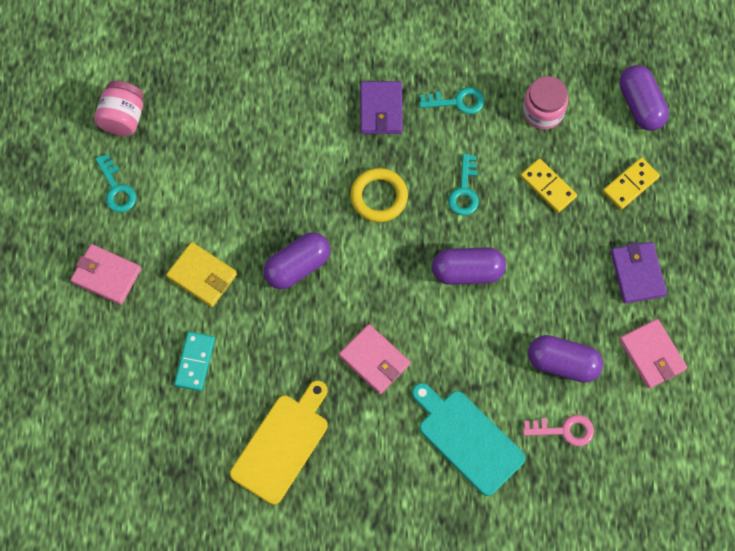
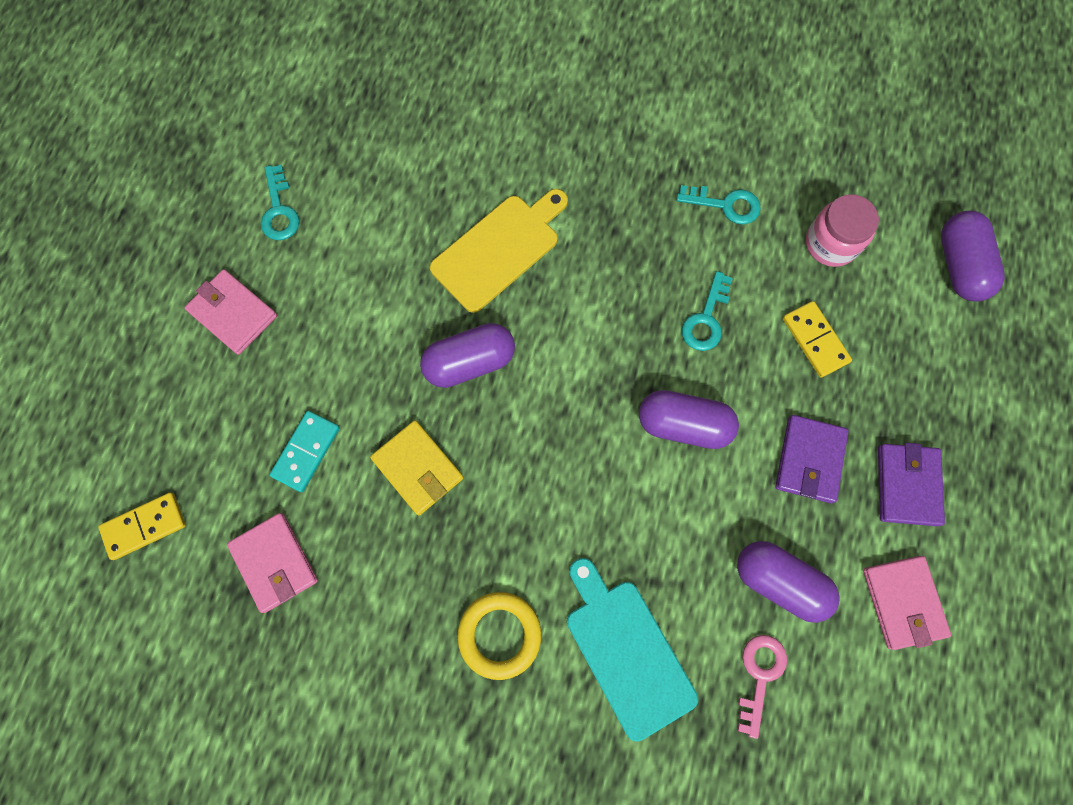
camera: 15 degrees right, 5 degrees up
pink jar [94,81,144,136] -> none
yellow wallet [166,242,237,307] -> yellow wallet moved to [370,420,463,515]
yellow cutting board [230,380,328,505] -> yellow cutting board moved to [430,189,568,313]
pink wallet [339,324,410,394] -> pink wallet moved to [227,513,318,613]
yellow ring [350,168,408,222] -> yellow ring moved to [457,592,541,680]
purple wallet [360,81,403,134] -> purple wallet moved to [775,415,849,503]
pink key [523,415,594,446] -> pink key turned 90 degrees counterclockwise [737,635,787,739]
yellow domino [603,157,660,210] -> yellow domino moved to [98,493,186,560]

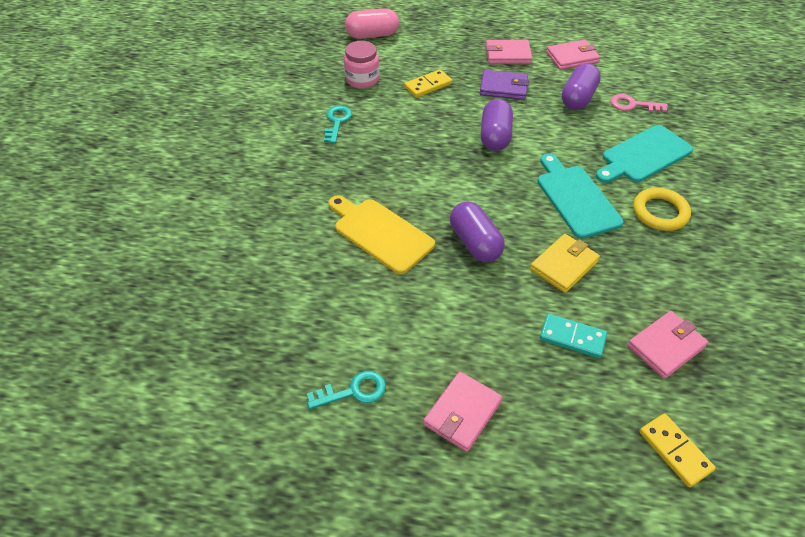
camera: 95 degrees left, 25 degrees down
turquoise key [682,271,733,351] -> none
purple wallet [878,442,945,526] -> pink wallet [486,40,532,64]
purple capsule [941,211,1005,302] -> pink capsule [345,8,399,39]
none -> turquoise cutting board [537,153,624,239]

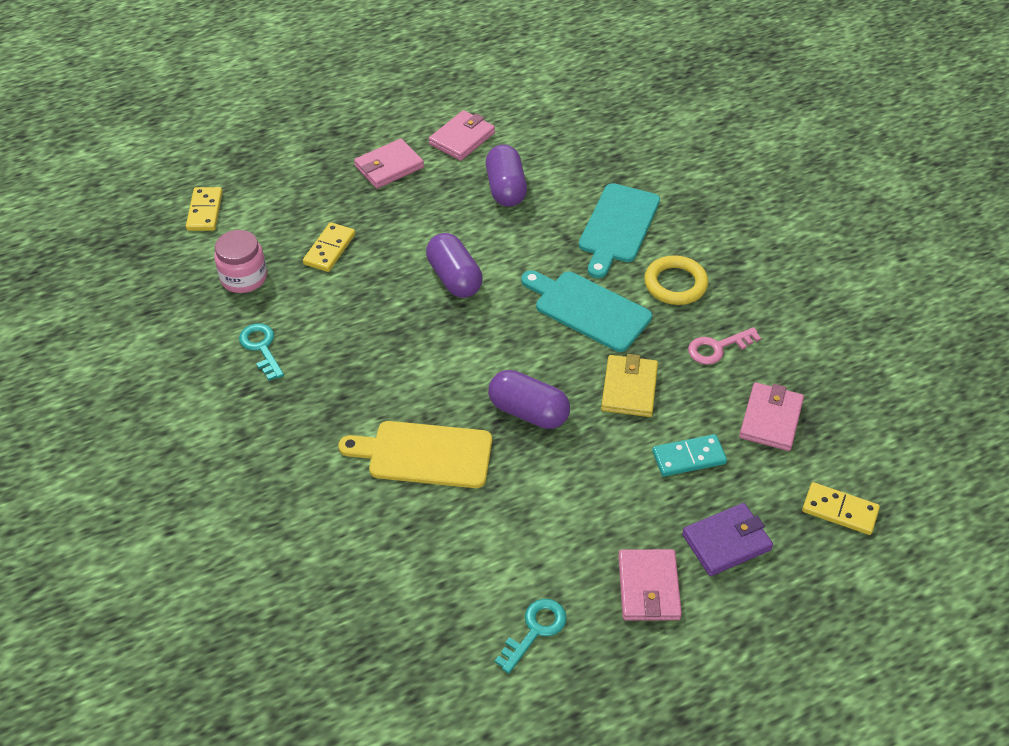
camera: 35 degrees left, 0 degrees up
pink capsule [345,8,399,39] -> yellow domino [186,187,223,231]
purple wallet [480,70,529,100] -> purple wallet moved to [682,503,773,576]
pink key [610,94,668,112] -> pink key moved to [688,327,761,365]

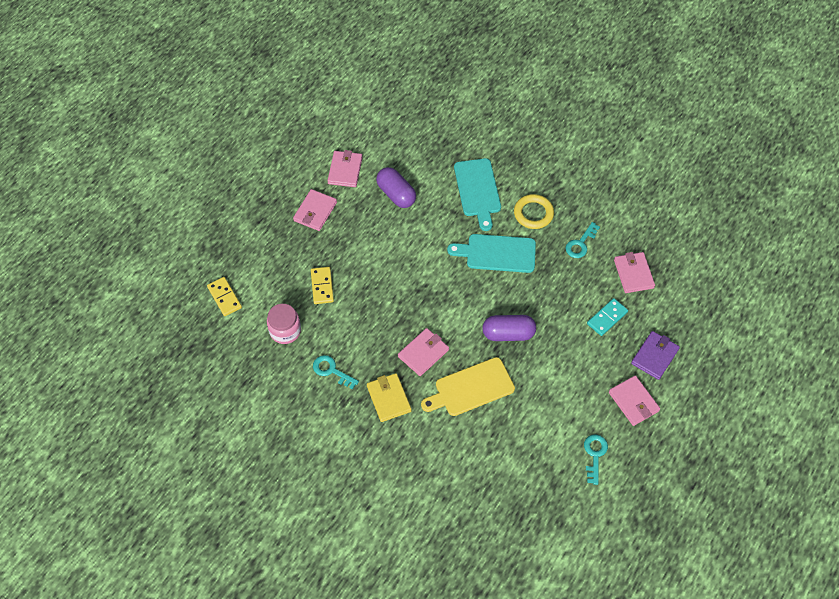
camera: 30 degrees left, 10 degrees up
purple capsule [426,233,482,298] -> none
yellow wallet [601,354,658,417] -> yellow wallet moved to [367,373,411,422]
pink key [688,327,761,365] -> turquoise key [565,222,600,258]
yellow domino [802,482,880,535] -> none
none -> pink wallet [398,328,449,376]

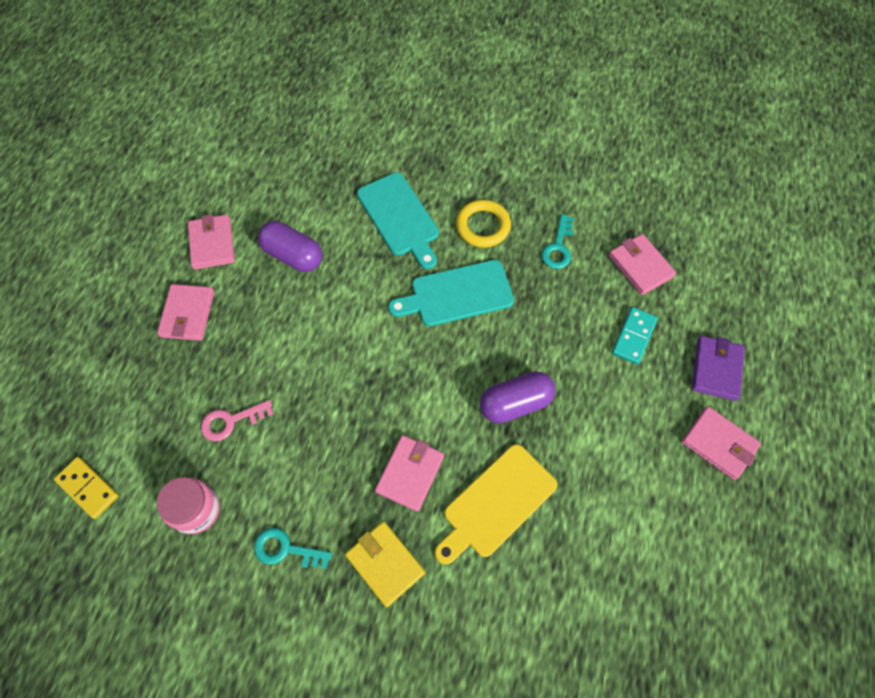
camera: 20 degrees left, 5 degrees up
yellow domino [311,267,334,304] -> pink key [201,400,273,441]
turquoise key [584,434,608,485] -> none

